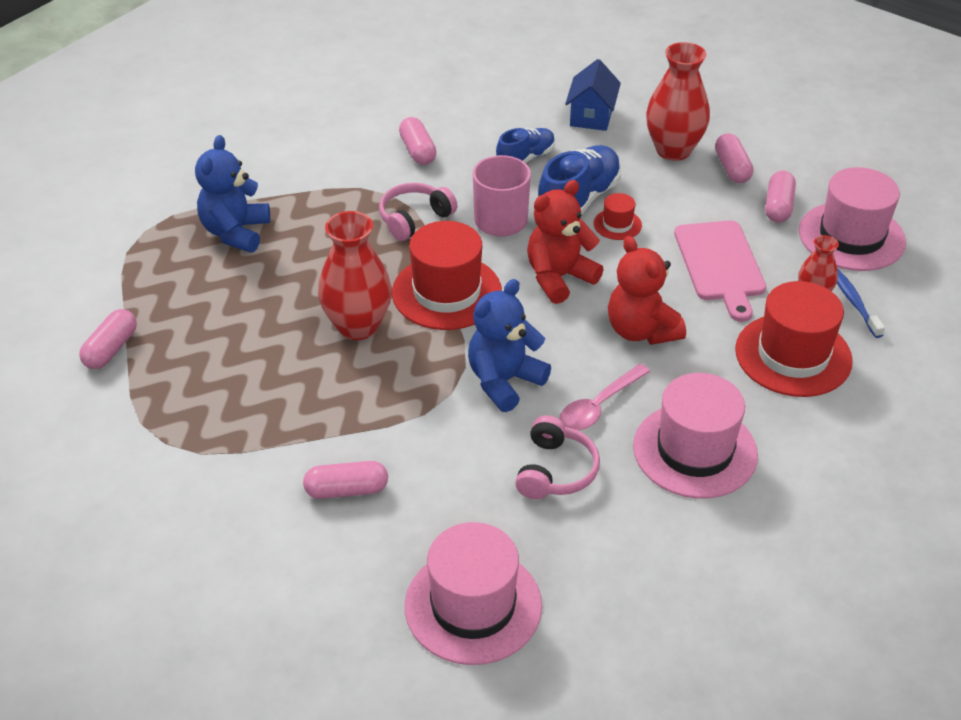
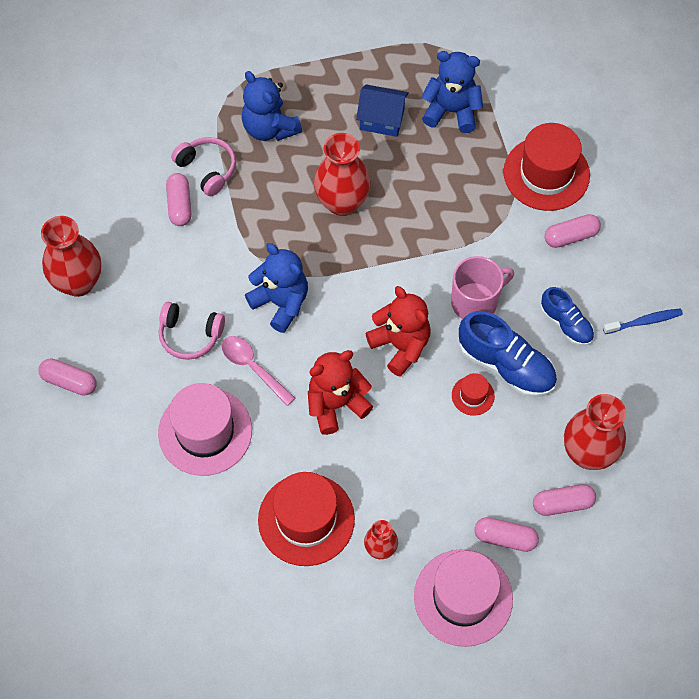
camera: 90 degrees right, 20 degrees up
pink capsule [79,309,137,369] -> pink capsule moved to [38,359,97,396]
pink headphones [379,183,457,241] -> pink headphones moved to [171,137,236,196]
red hat [392,221,502,330] -> red hat moved to [503,123,590,211]
pink hat [405,522,542,665] -> red vase [41,216,101,297]
blue house [565,59,621,131] -> blue house moved to [356,84,409,137]
pink cutting board [674,220,766,322] -> none
blue toothbrush [837,268,885,338] -> blue toothbrush moved to [603,308,683,334]
none -> blue teddy bear [241,71,302,141]

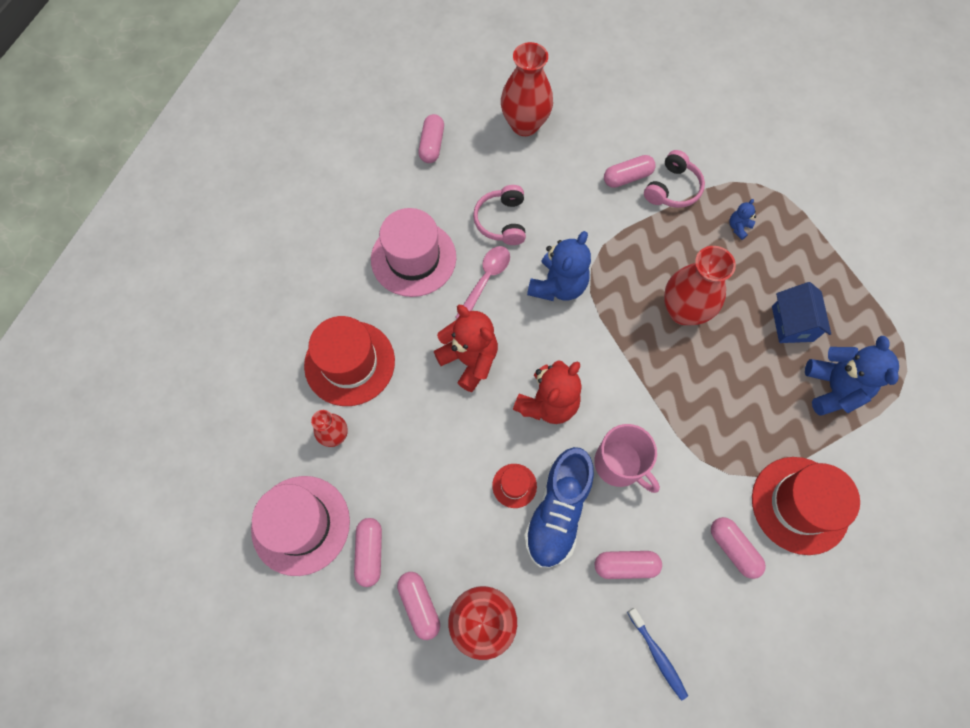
camera: 75 degrees right, 5 degrees up
blue teddy bear [241,71,302,141] -> blue teddy bear [729,199,756,240], size x0.46
blue shoe [541,287,594,346] -> pink capsule [595,551,662,579]

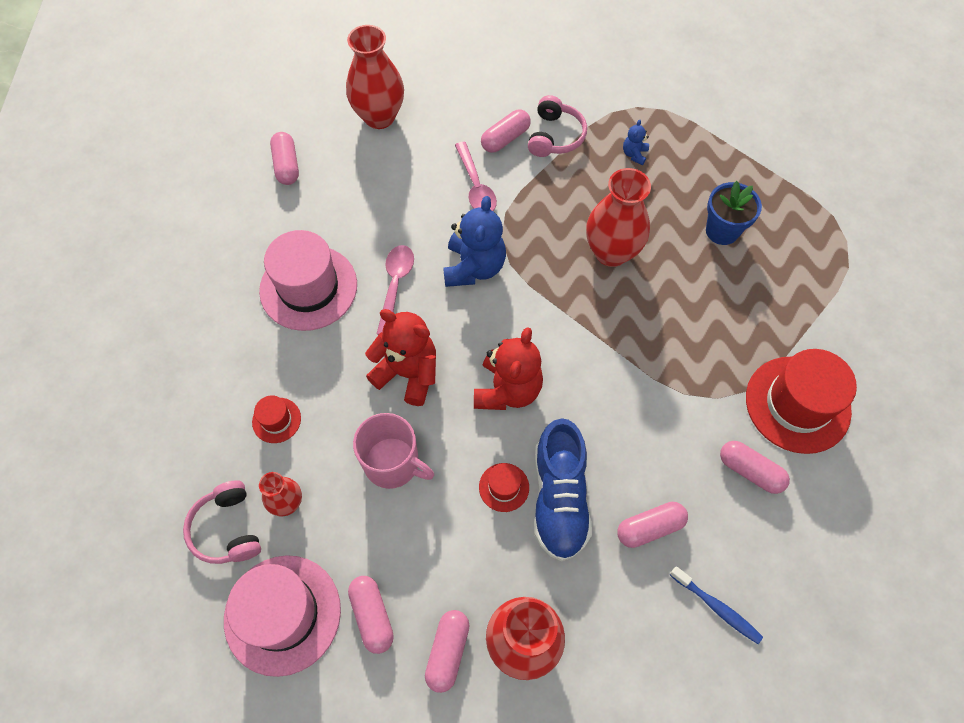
camera: 20 degrees left, 5 degrees down
red hat [304,316,395,406] -> red hat [252,396,301,443], size x0.46
pink capsule [397,572,440,640] -> pink capsule turned 60 degrees clockwise [425,610,470,693]
pink headphones [473,185,526,245] -> pink headphones moved to [183,480,261,564]
pink mug [594,424,660,493] -> pink mug moved to [353,413,434,489]
blue house [772,282,831,343] -> blue flower pot [706,181,762,245]
blue teddy bear [805,336,899,415] -> none
none -> pink spoon [455,142,497,211]

